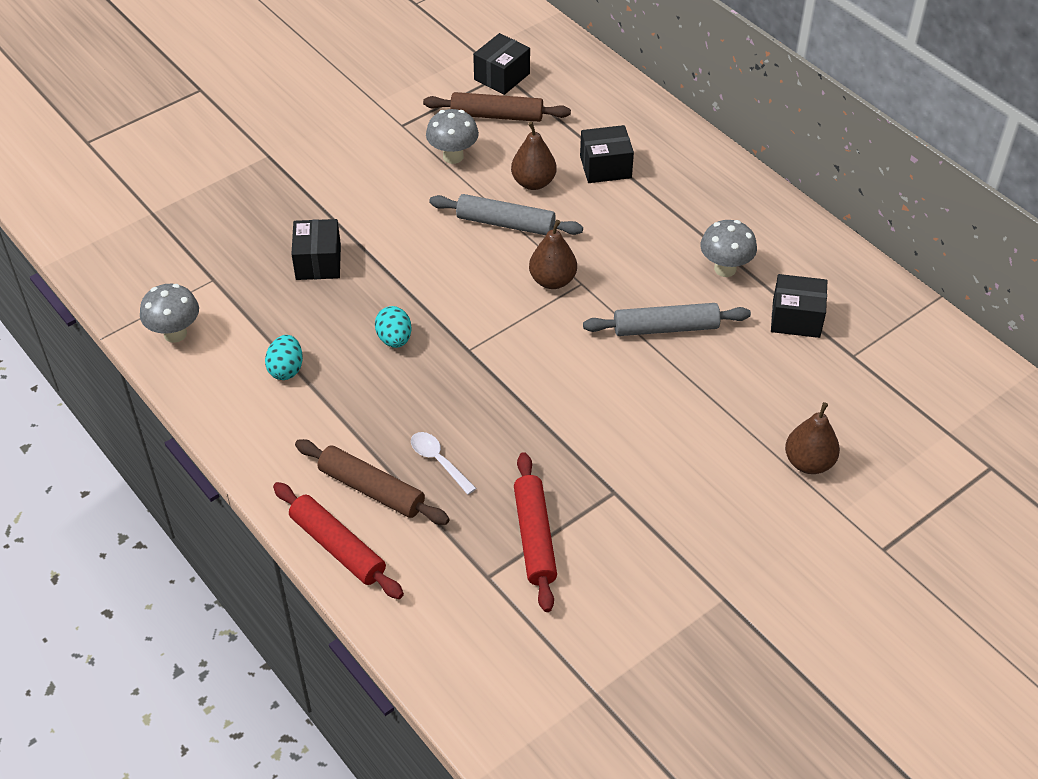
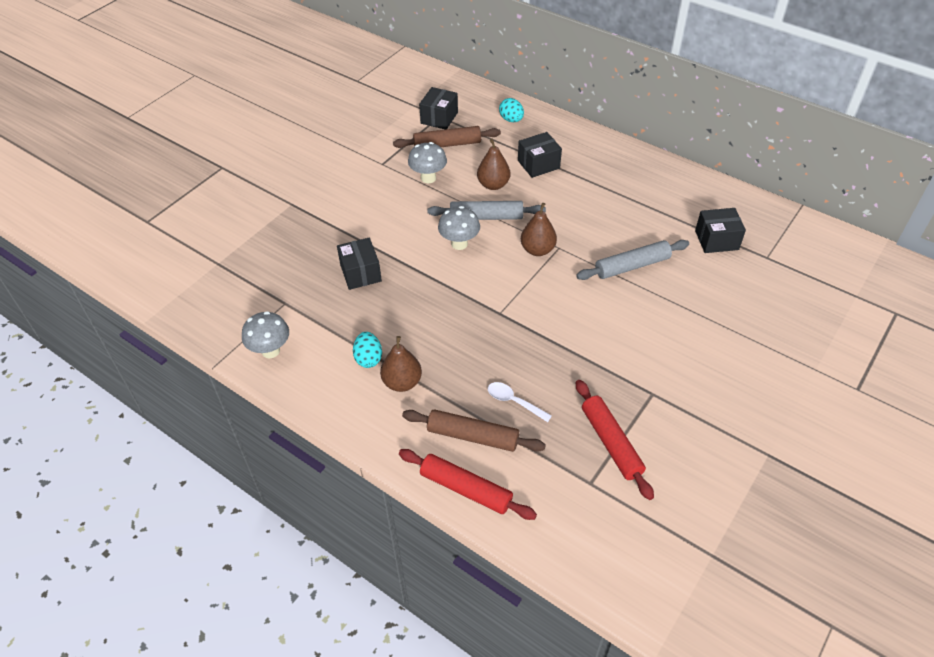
camera: 15 degrees left, 0 degrees up
turquoise egg [375,306,412,348] -> turquoise egg moved to [499,98,524,122]
grey mushroom [700,220,757,277] -> grey mushroom moved to [438,206,480,250]
brown pear [785,402,840,474] -> brown pear moved to [380,336,422,392]

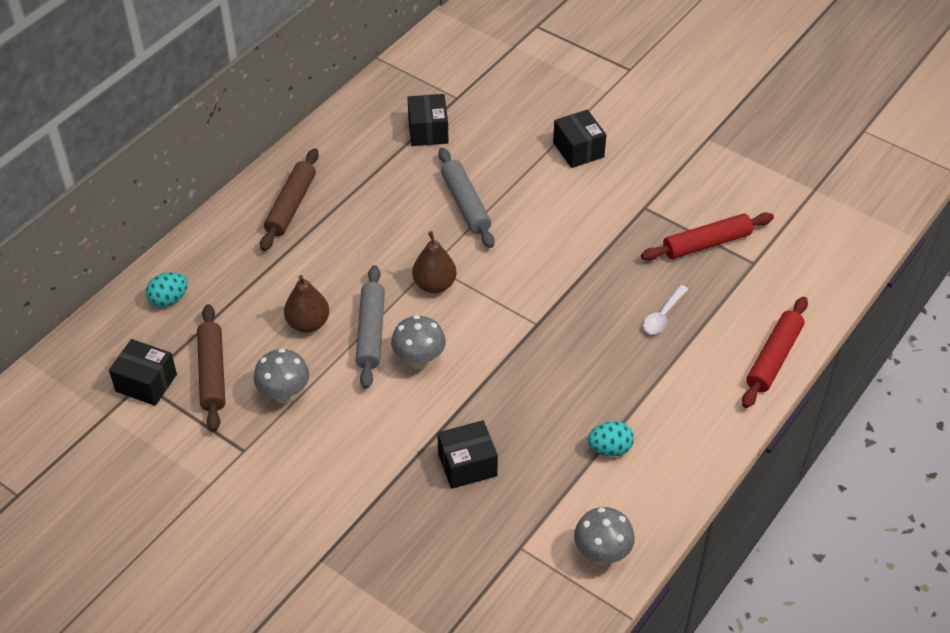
camera: 90 degrees left, 0 degrees up
brown pear [380,336,422,392] -> none
brown rolling pin [402,409,546,452] -> brown rolling pin moved to [260,148,319,251]
black box [518,132,562,178] -> black box moved to [553,110,606,168]

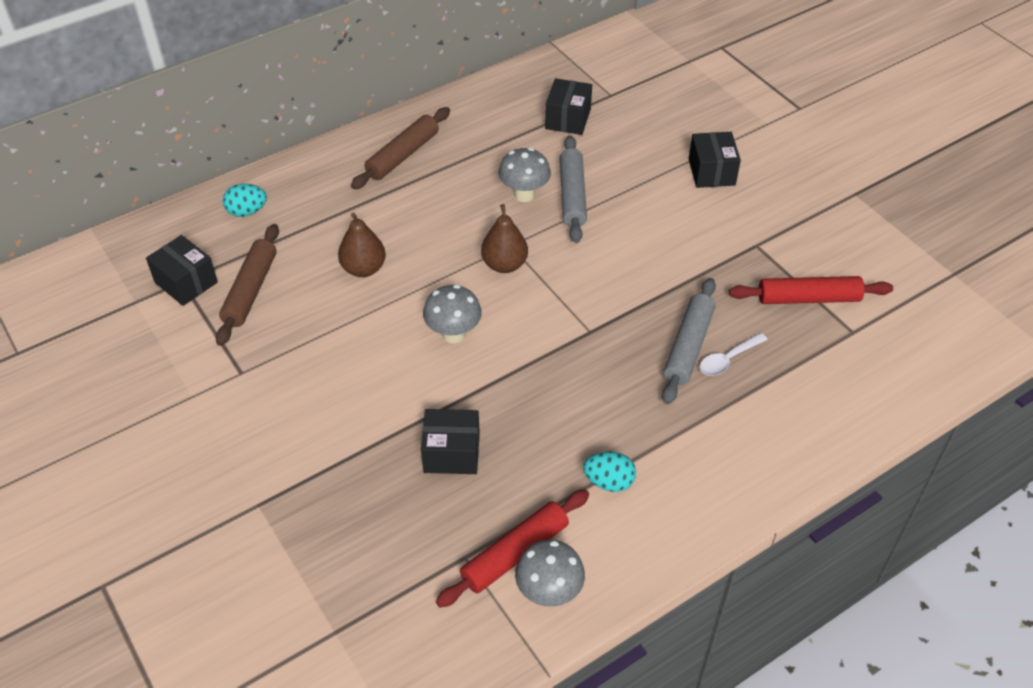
camera: 20 degrees right, 0 degrees up
grey mushroom [254,349,309,404] -> grey mushroom moved to [498,148,551,202]
grey rolling pin [356,265,385,389] -> grey rolling pin moved to [662,278,716,404]
red rolling pin [742,297,808,408] -> red rolling pin moved to [436,489,589,608]

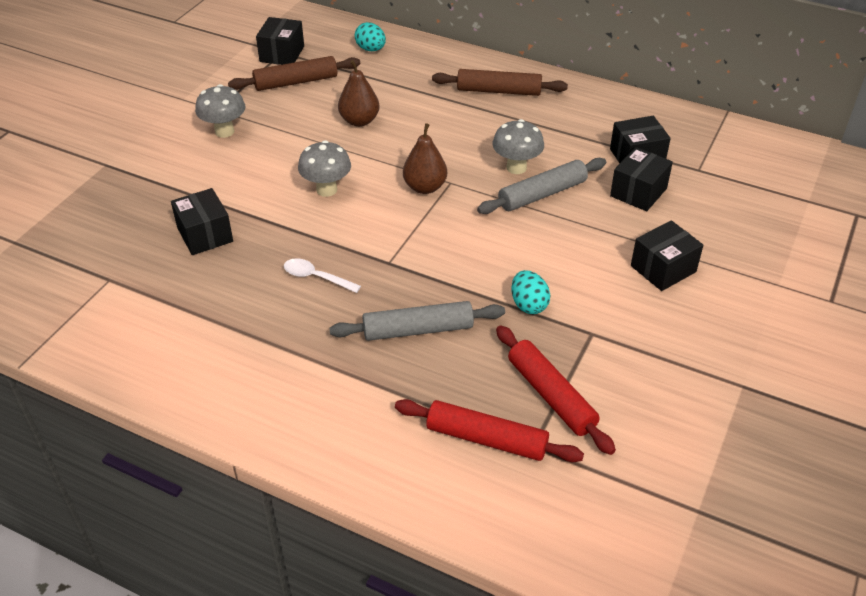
camera: 60 degrees right, 5 degrees down
red rolling pin [436,489,589,608] -> red rolling pin moved to [395,399,584,462]
grey mushroom [515,540,585,607] -> grey mushroom moved to [195,84,246,138]
turquoise egg [583,452,636,492] -> turquoise egg moved to [511,270,550,314]
white spoon [700,333,768,376] -> white spoon moved to [284,258,361,293]
none -> black box [610,147,673,211]

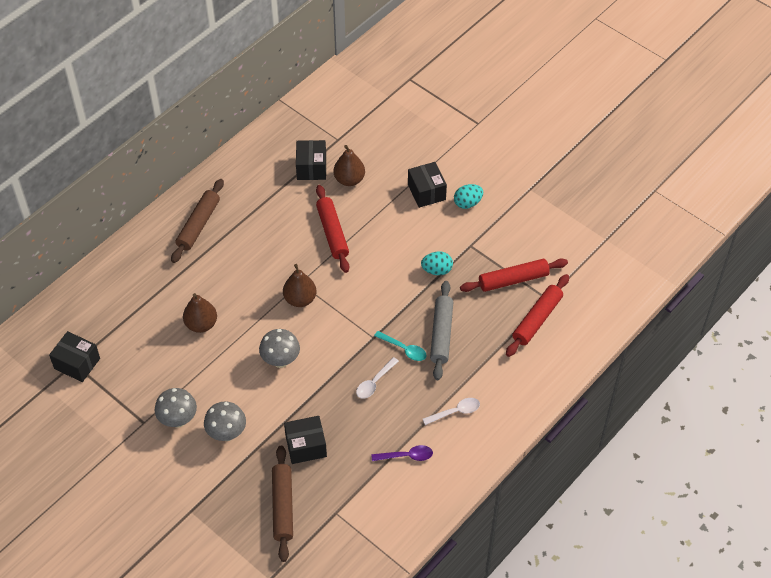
camera: 75 degrees left, 10 degrees up
brown rolling pin [228,56,360,91] -> brown rolling pin moved to [272,446,293,562]
turquoise egg [355,22,386,51] -> turquoise egg moved to [454,184,483,209]
grey rolling pin [477,158,606,214] -> red rolling pin [316,185,349,273]
grey mushroom [493,119,544,174] -> grey mushroom moved to [204,401,246,441]
black box [610,147,673,211] -> brown pear [333,145,365,186]
none -> purple spoon [371,445,433,461]
none -> turquoise spoon [374,331,426,361]
none -> white spoon [423,398,480,425]

